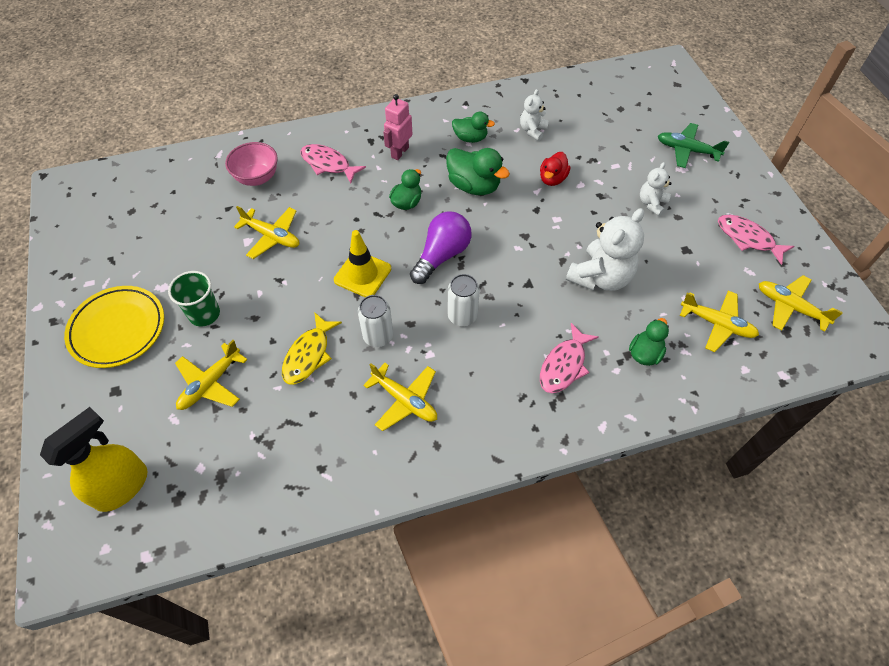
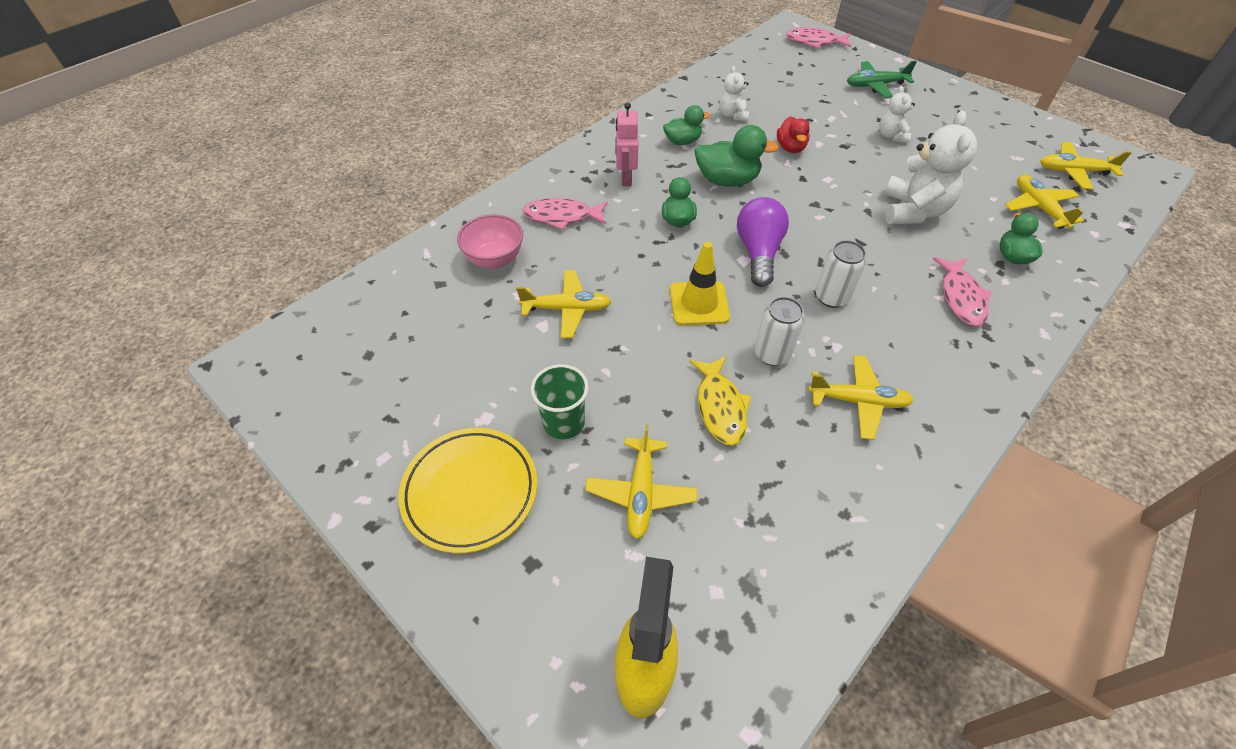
camera: 30 degrees left, 5 degrees down
yellow plane [680,291,759,352] -> yellow plane turned 105 degrees counterclockwise [1005,175,1084,229]
pink fish [718,215,794,265] -> pink fish moved to [786,27,851,48]

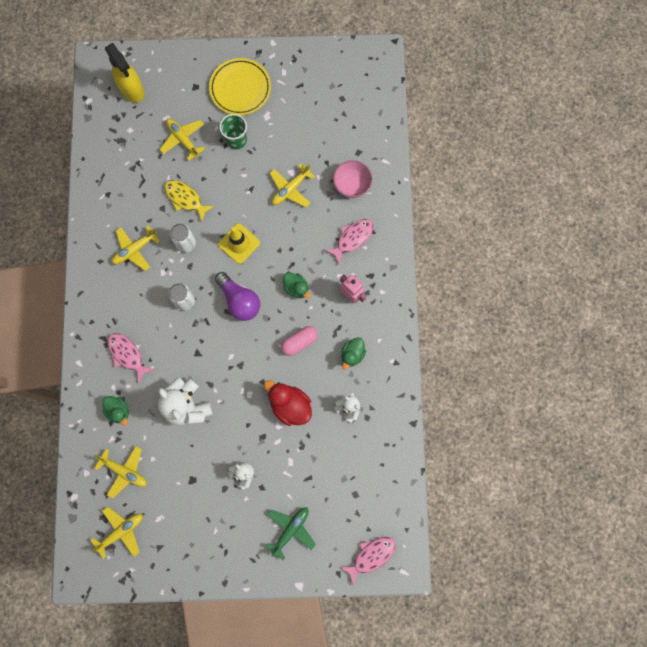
camera: 135 degrees right, 25 degrees up
green duck [694,125,779,187] -> pink capsule [281,326,318,356]
red duck [777,116,810,153] -> red duck [264,380,312,426], size x1.56

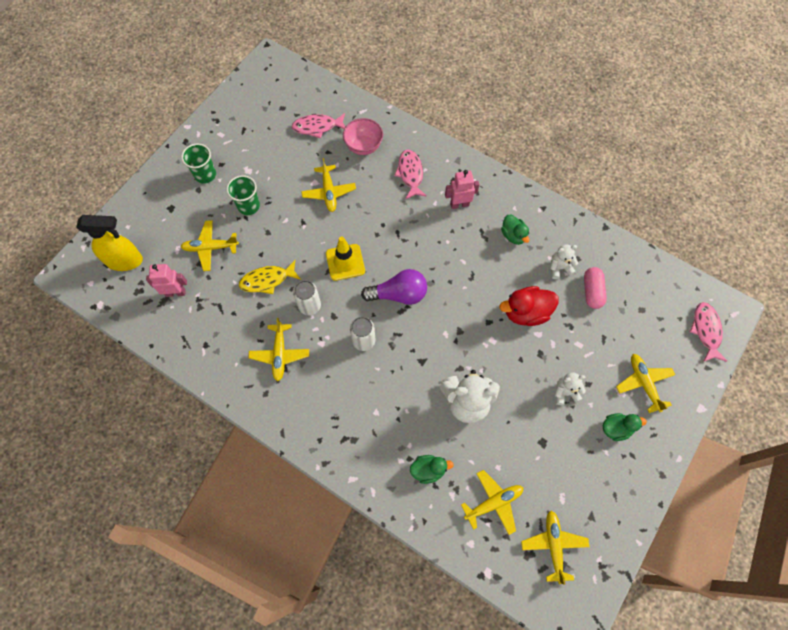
camera: 55 degrees left, 10 degrees down
pink fish [107,333,155,384] -> pink fish moved to [292,113,345,139]
yellow plate [209,58,271,115] -> green cup [181,143,216,184]
green plane [265,508,316,560] -> yellow plane [616,354,675,413]
pink capsule [281,326,318,356] -> pink capsule moved to [584,267,607,309]
green duck [283,272,311,298] -> green duck moved to [603,413,647,441]
none -> pink robot [146,264,187,297]

